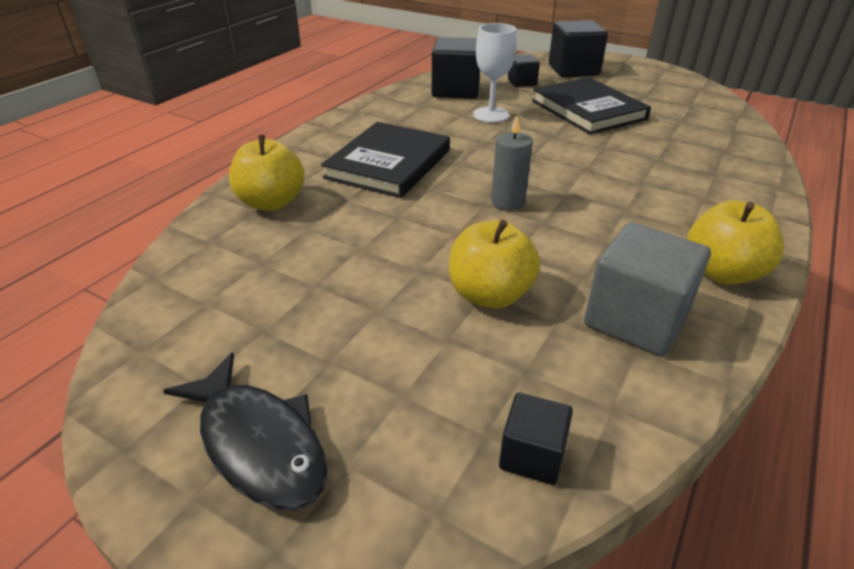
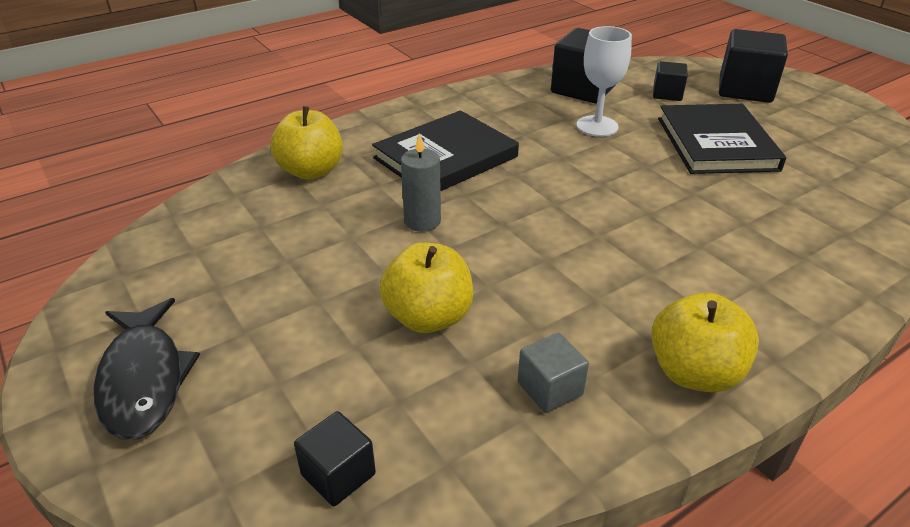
camera: 25 degrees right, 0 degrees up
grey candle [491,115,533,211] -> grey candle moved to [401,133,441,232]
grey cube [584,222,711,356] -> grey cube [518,333,589,413], size x0.54

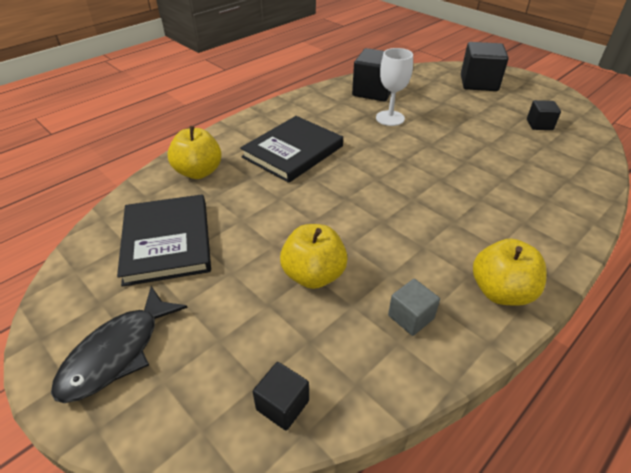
camera: 10 degrees left, 5 degrees up
black fish [94,298,200,440] -> black fish turned 60 degrees clockwise [51,286,188,403]
grey candle [401,133,441,232] -> none
black cube [653,61,688,101] -> black cube moved to [527,100,561,130]
black book [658,104,786,174] -> black book moved to [117,194,211,287]

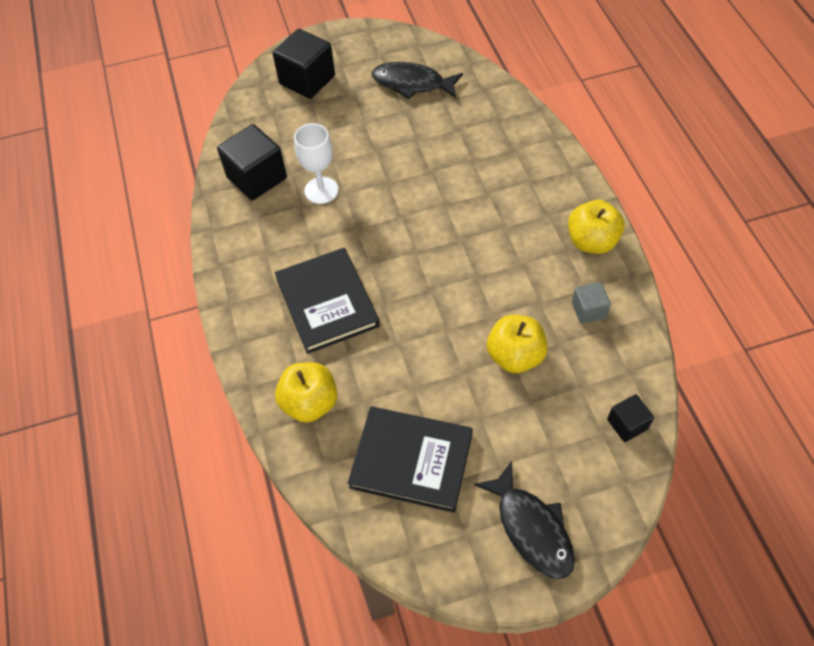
camera: 60 degrees left, 15 degrees up
black cube [527,100,561,130] -> black fish [372,62,463,99]

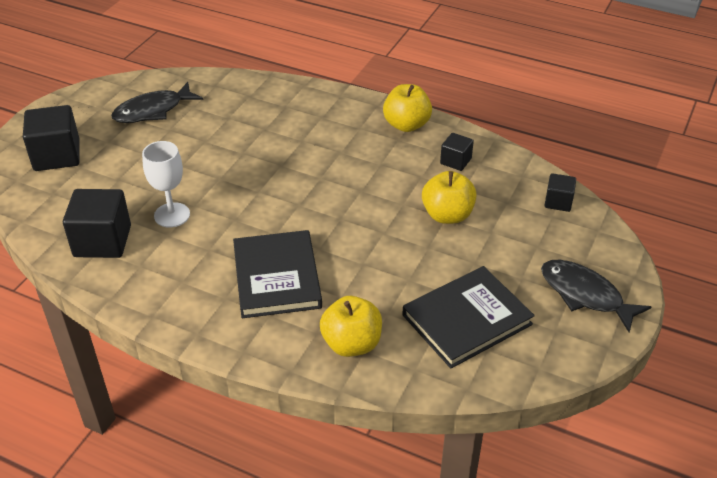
camera: 50 degrees left, 15 degrees down
black book [275,248,380,354] -> black book turned 60 degrees clockwise [233,230,322,318]
black fish [474,461,575,579] -> black fish turned 150 degrees counterclockwise [541,259,651,332]
grey cube [572,282,611,324] -> black cube [440,133,474,171]

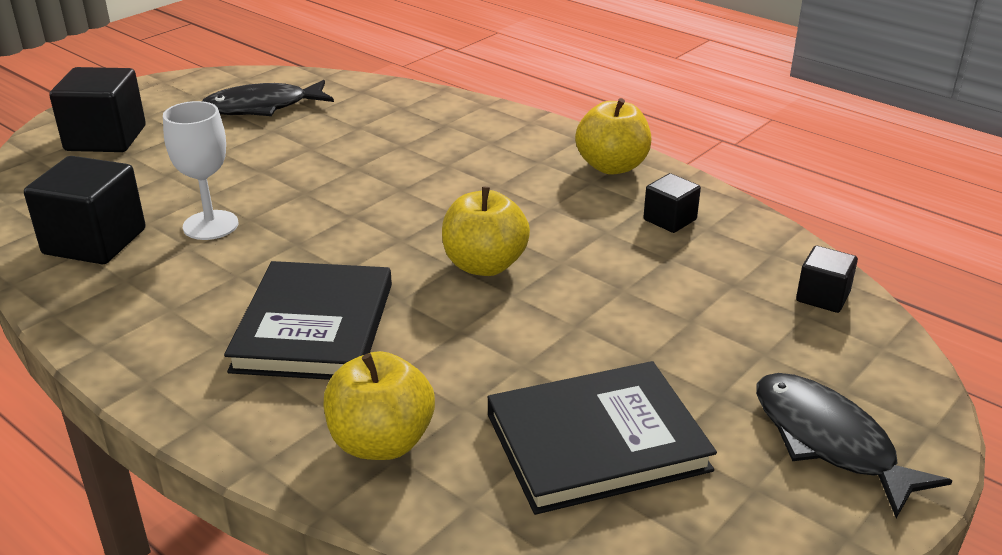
camera: 15 degrees right, 10 degrees down
yellow apple [422,171,477,224] -> yellow apple moved to [442,187,530,276]

